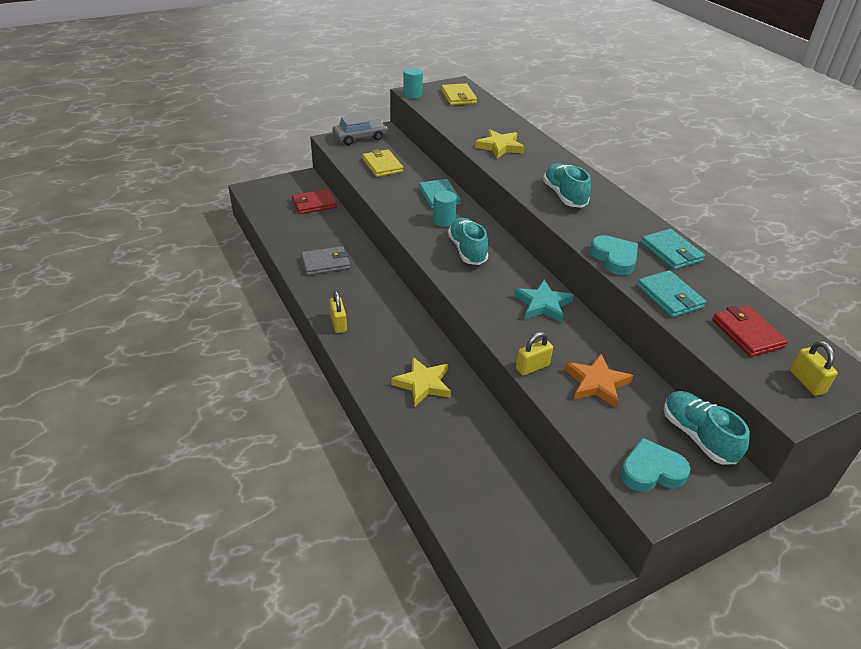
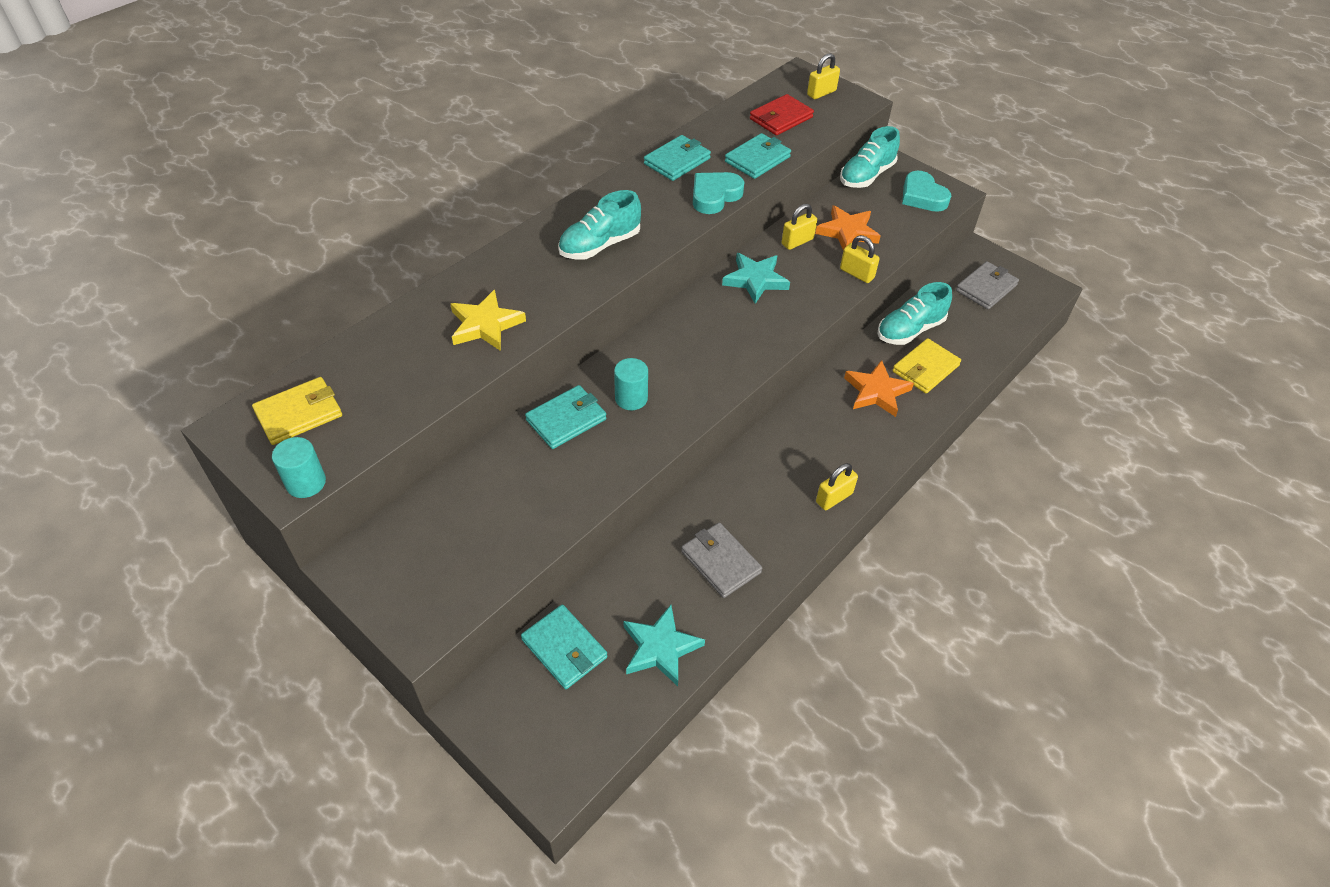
camera: 110 degrees left, 10 degrees up
red wallet [292,189,337,214] -> turquoise wallet [521,604,607,689]
grey car [332,114,388,145] -> none
yellow wallet [362,149,403,177] -> yellow wallet moved to [892,338,961,393]
yellow star [391,357,451,407] -> orange star [844,360,914,417]
turquoise shoe [448,218,488,265] -> turquoise shoe moved to [878,282,952,345]
none -> turquoise star [624,605,705,686]
none -> yellow padlock [782,204,817,250]
none -> grey wallet [956,261,1019,310]

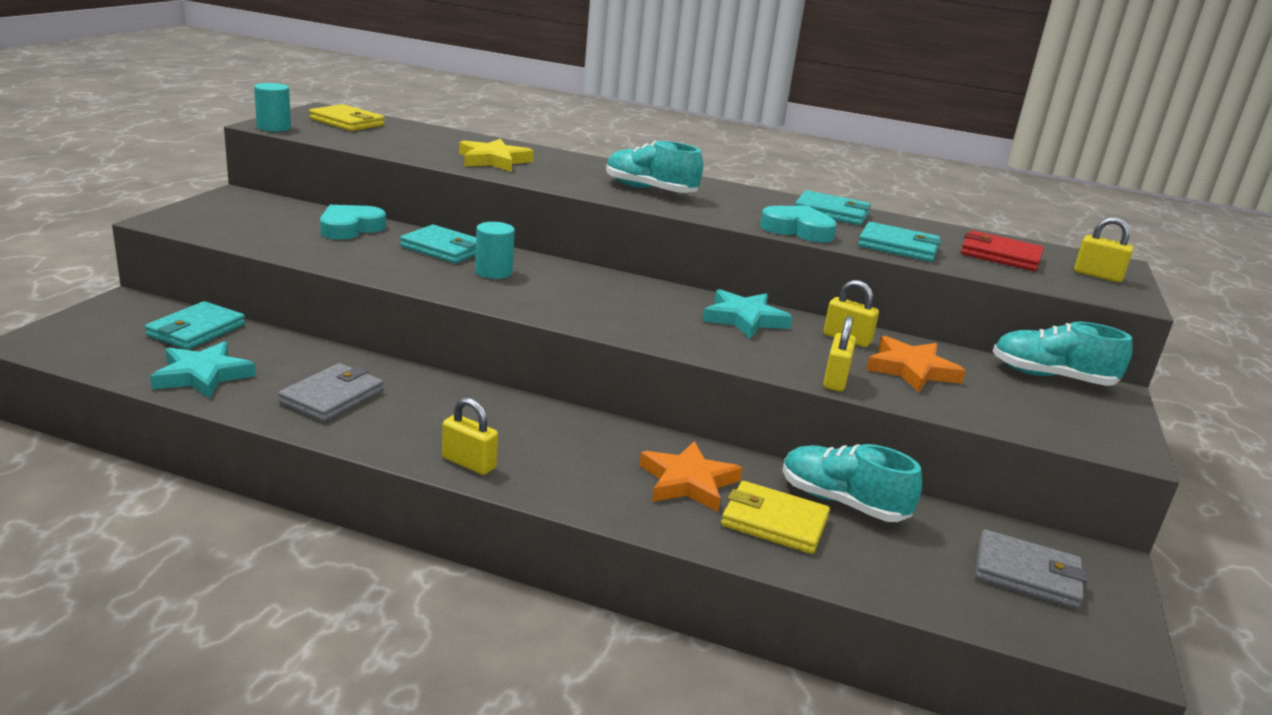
camera: 65 degrees right, 25 degrees down
turquoise heart [902,171,951,212] -> turquoise heart moved to [320,205,386,240]

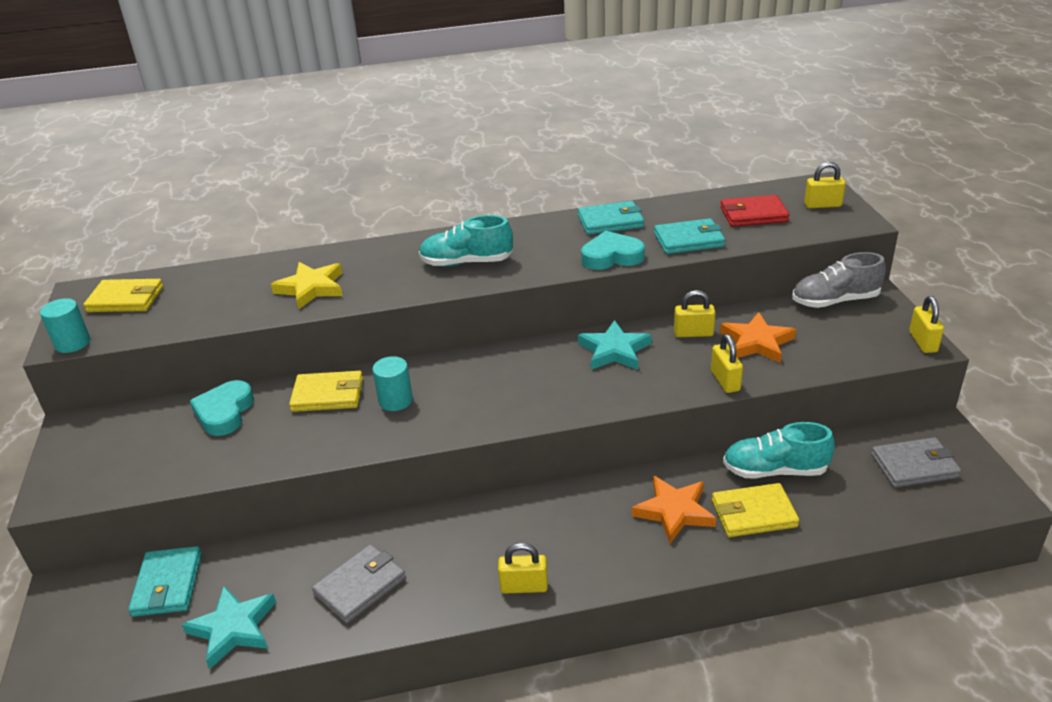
camera: 25 degrees left, 10 degrees up
grey wallet [278,363,384,422] -> grey wallet turned 45 degrees clockwise [312,544,406,624]
turquoise wallet [400,225,476,264] -> yellow wallet [289,371,363,412]
turquoise shoe [993,322,1133,386] -> grey shoe [792,252,886,308]
none -> yellow padlock [909,296,944,353]

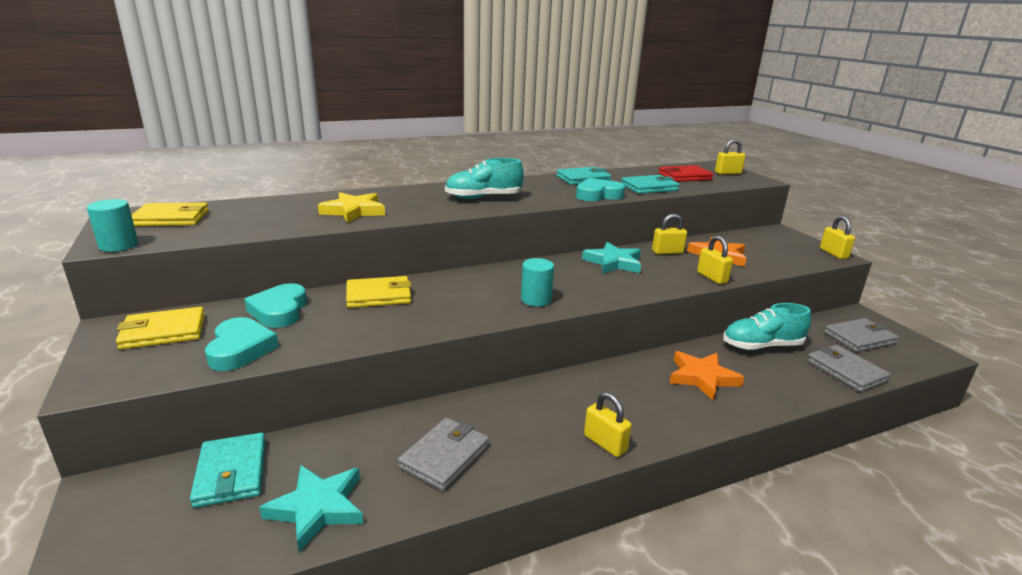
camera: 15 degrees left, 10 degrees down
turquoise cylinder [372,356,413,411] -> turquoise cylinder moved to [521,258,554,307]
yellow padlock [498,543,548,594] -> yellow padlock turned 60 degrees clockwise [584,392,632,457]
yellow wallet [712,483,799,537] -> yellow wallet moved to [116,307,205,350]
grey shoe [792,252,886,308] -> none
none -> turquoise heart [205,317,279,371]
none -> grey wallet [807,345,891,392]

